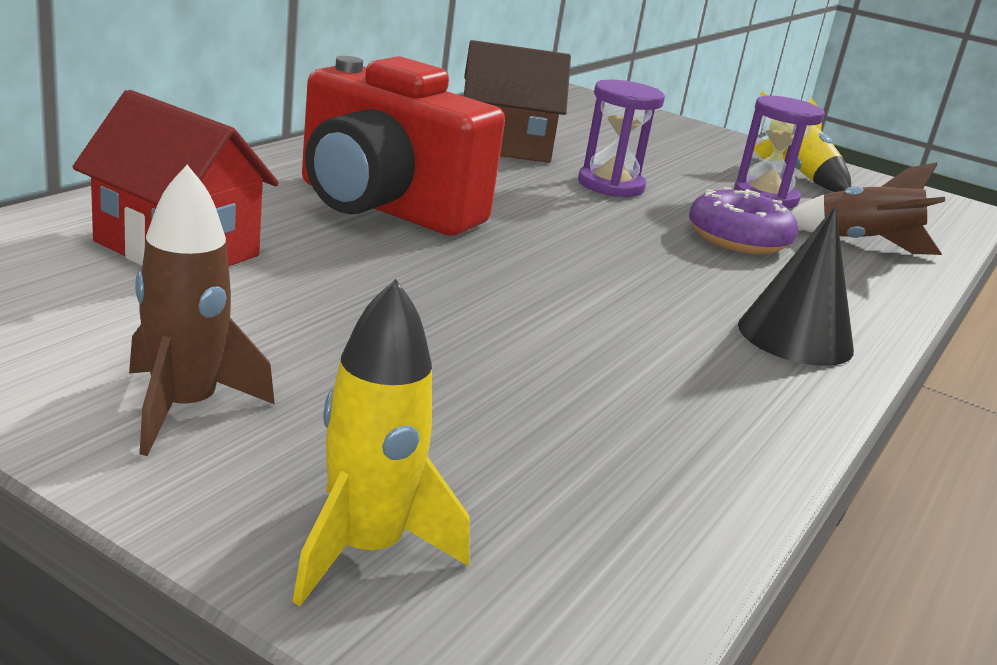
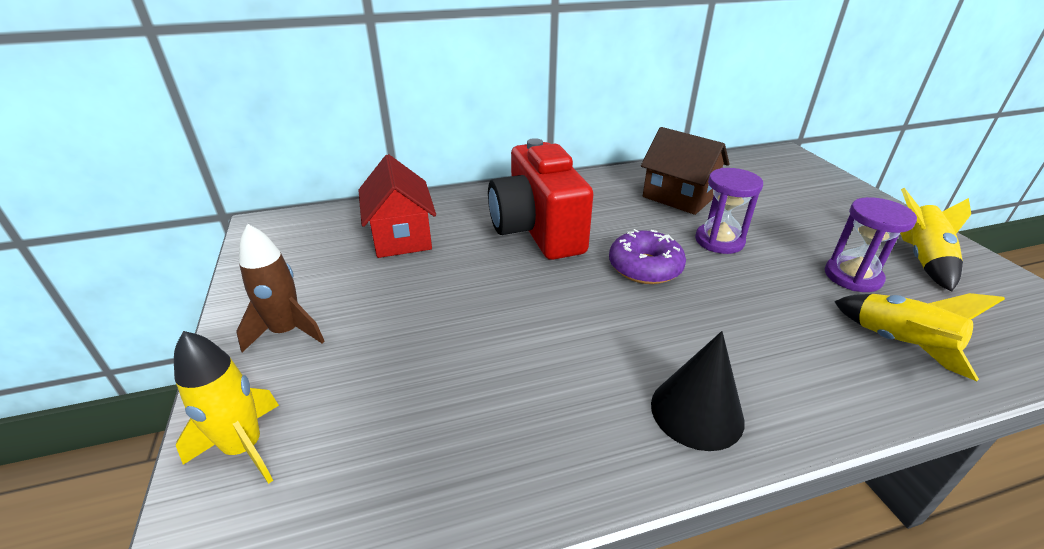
camera: 45 degrees right, 10 degrees up
purple donut [689,187,798,254] -> purple donut moved to [609,229,686,284]
brown rocket [791,162,945,255] -> yellow rocket [834,293,1005,381]

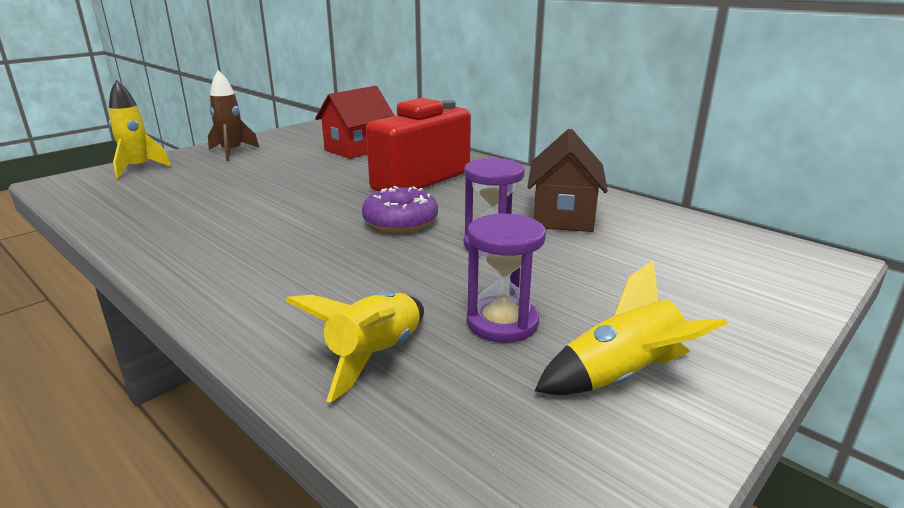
camera: 60 degrees right, 10 degrees down
black cone [651,331,745,451] -> none

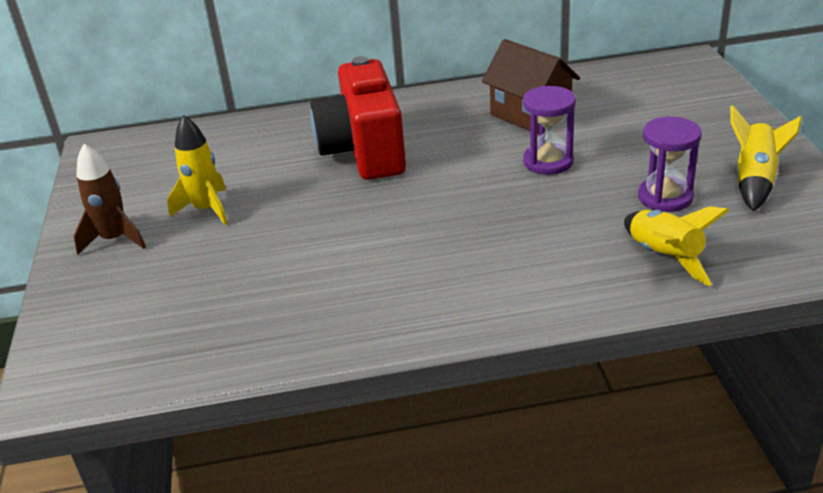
camera: 50 degrees left, 10 degrees up
yellow rocket [109,80,171,179] -> yellow rocket moved to [167,115,228,225]
red house [315,86,395,159] -> none
purple donut [362,186,438,233] -> none

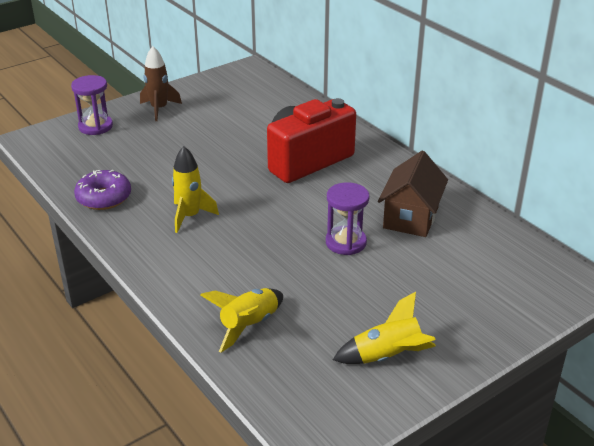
camera: 60 degrees right, 0 degrees up
yellow rocket [167,115,228,225] -> yellow rocket moved to [172,146,219,233]
purple hourglass [638,116,702,212] -> purple hourglass moved to [71,75,113,135]
none -> purple donut [74,170,131,210]

